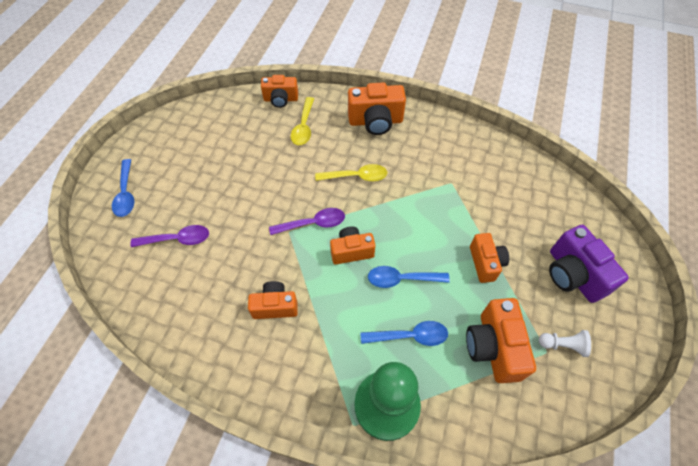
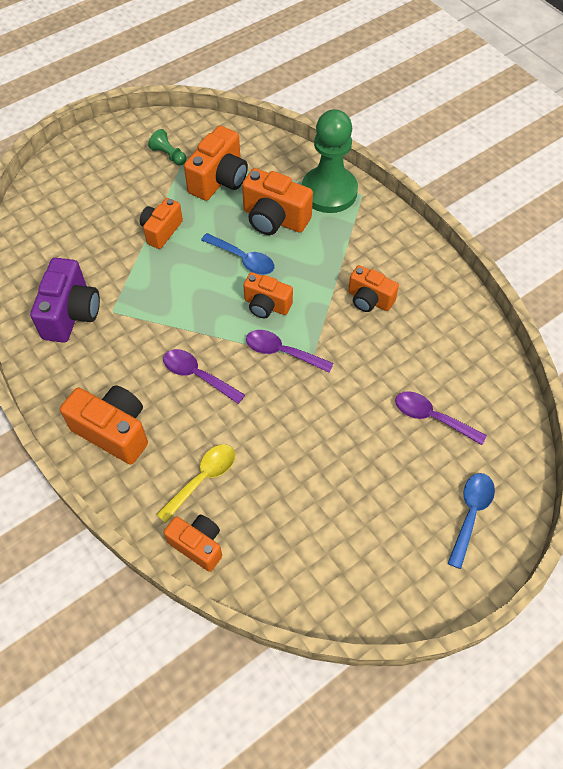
camera: 145 degrees left, 0 degrees up
yellow spoon [315,164,387,181] -> purple spoon [163,349,245,404]
blue spoon [361,321,448,346] -> orange camera [242,168,313,235]
white pawn [539,330,591,357] -> green pawn [148,129,187,165]
purple camera [549,225,629,303] -> purple camera moved to [30,258,100,343]

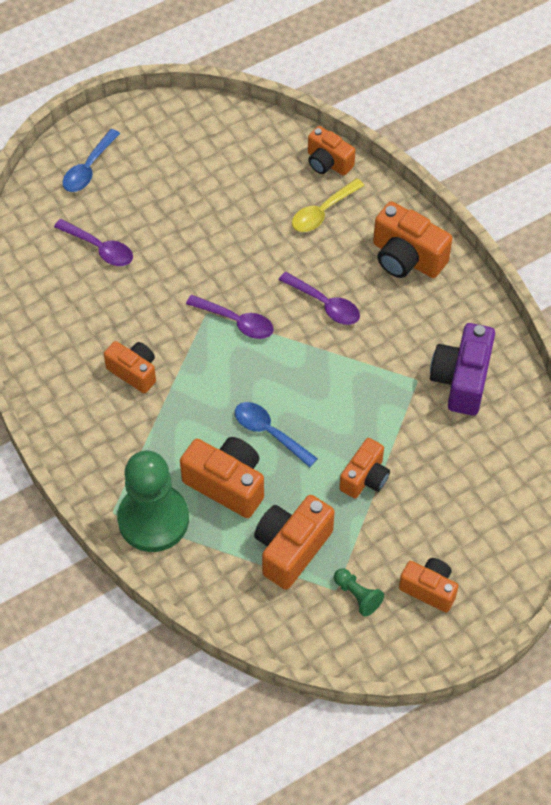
camera: 175 degrees left, 0 degrees up
orange camera [243,272,293,318] -> orange camera moved to [399,558,458,612]

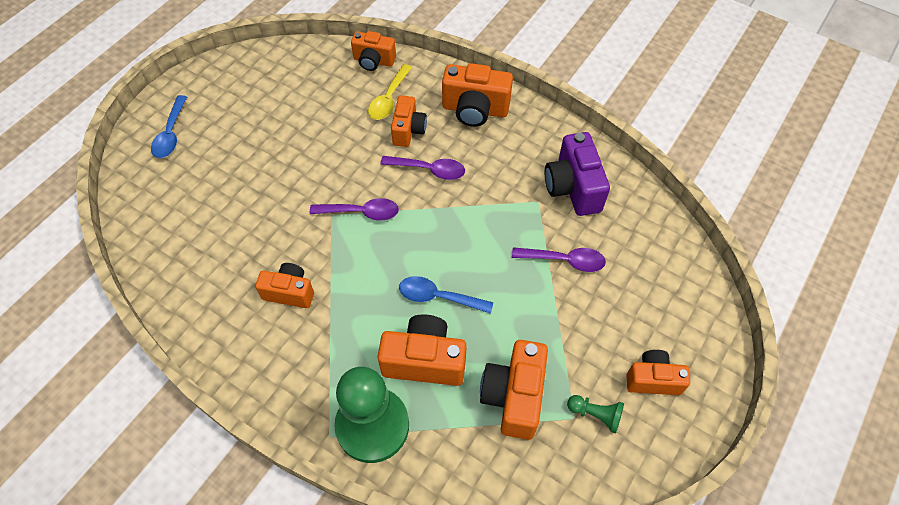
camera: 25 degrees left, 0 degrees up
purple spoon [54,219,133,266] -> purple spoon moved to [512,247,606,272]
orange camera [339,438,390,498] -> orange camera moved to [391,95,427,147]

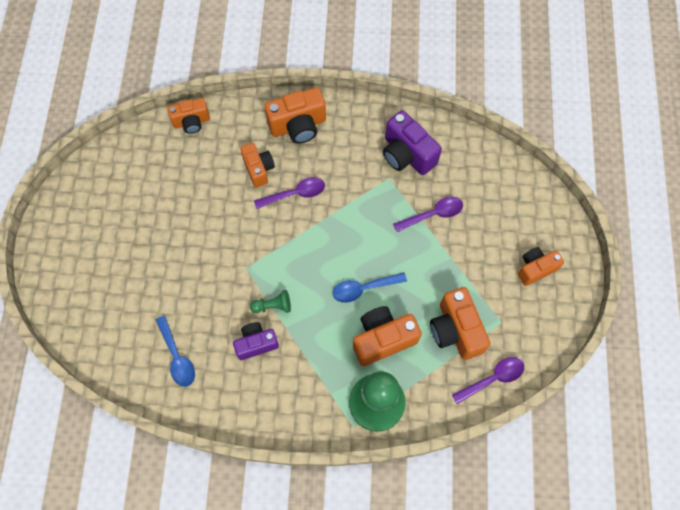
camera: 30 degrees left, 10 degrees up
blue spoon [151,95,187,158] -> blue spoon moved to [156,315,195,387]
orange camera [255,263,314,308] -> purple camera [233,322,279,360]
purple spoon [310,198,399,221] -> purple spoon moved to [452,357,524,404]
yellow spoon [368,64,412,120] -> none
green pawn [567,395,624,434] -> green pawn moved to [250,290,291,313]

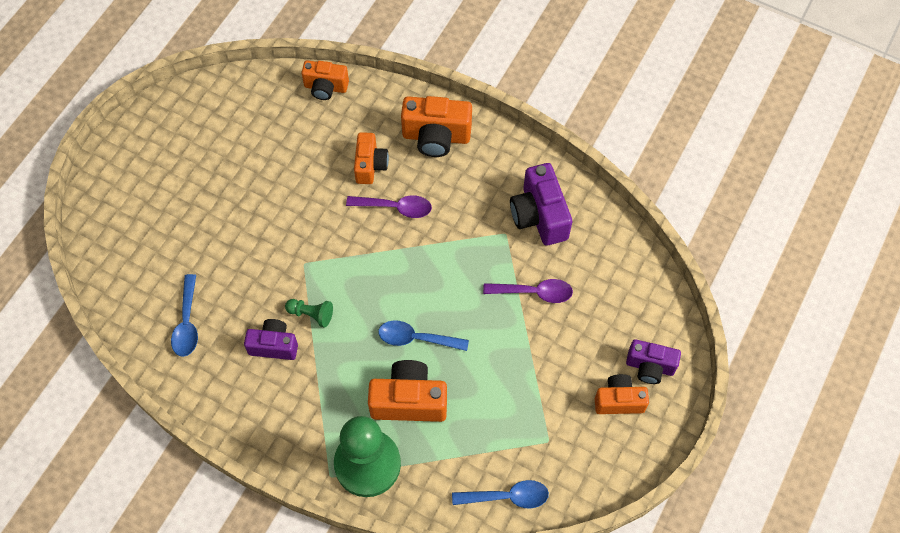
camera: 25 degrees right, 5 degrees down
orange camera [430,287,491,360] -> none
purple spoon [452,357,524,404] -> blue spoon [452,480,549,508]
none -> purple camera [626,339,681,384]

